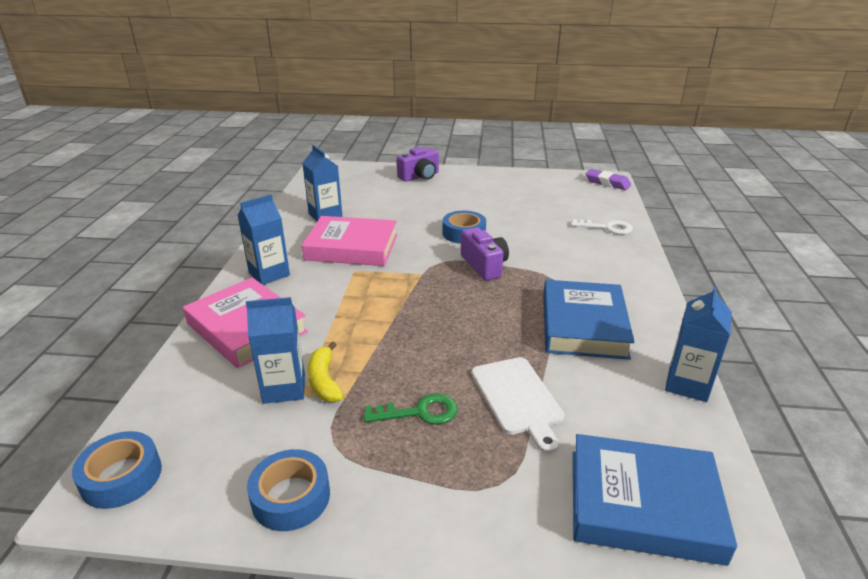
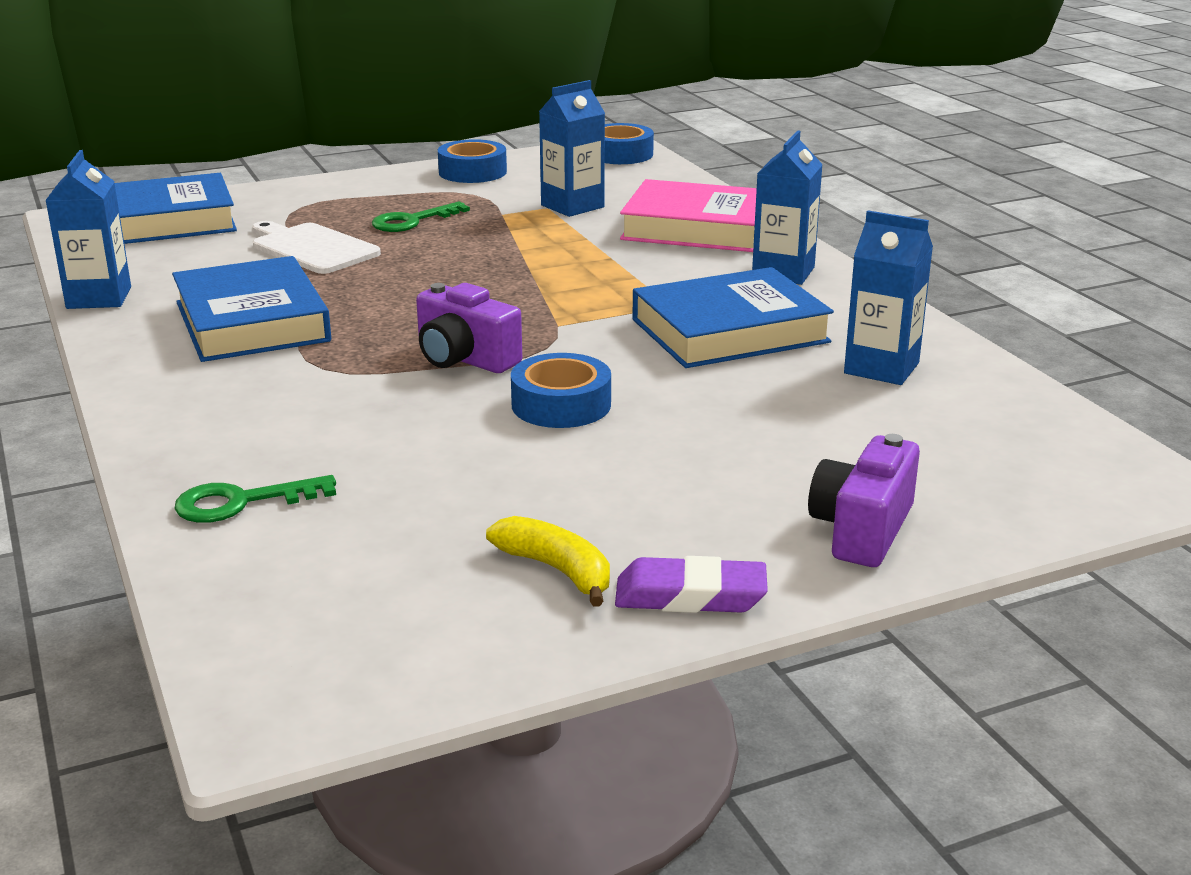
camera: 150 degrees right, 5 degrees down
pink book [302,216,397,266] -> blue book [632,267,834,368]
yellow banana [308,341,343,402] -> yellow banana moved to [486,516,610,607]
white key [571,219,633,234] -> green key [175,475,336,523]
purple eraser [586,169,631,190] -> purple eraser moved to [615,556,768,613]

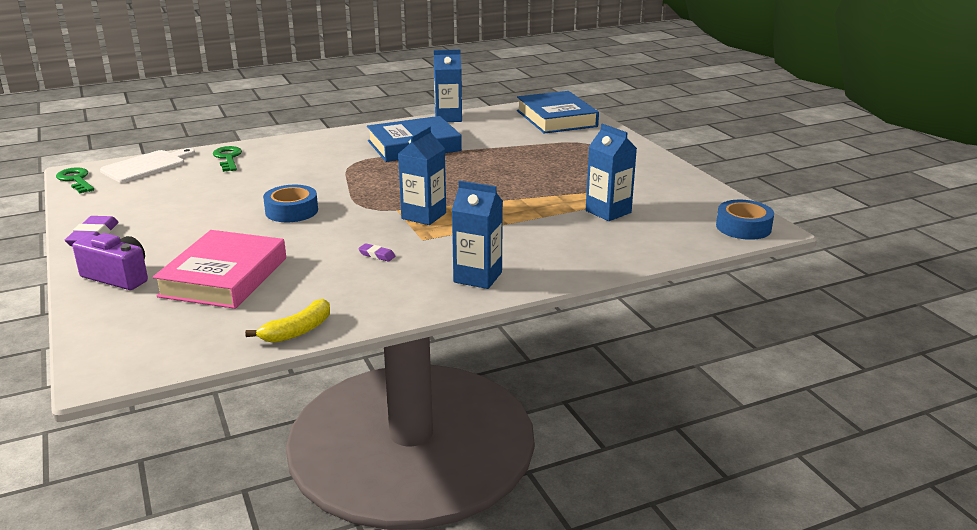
camera: 90 degrees right, 0 degrees up
white cutting board [252,221,381,274] -> white cutting board moved to [100,148,195,183]
green key [372,201,470,232] -> green key moved to [56,167,94,193]
purple camera [416,283,522,373] -> none
blue tape [438,139,507,183] -> none
yellow banana [486,516,610,607] -> yellow banana moved to [245,299,330,343]
pink book [620,179,757,252] -> pink book moved to [153,230,286,309]
blue book [632,267,834,368] -> purple eraser [358,243,395,261]
blue carton [844,211,933,385] -> blue carton moved to [398,126,446,225]

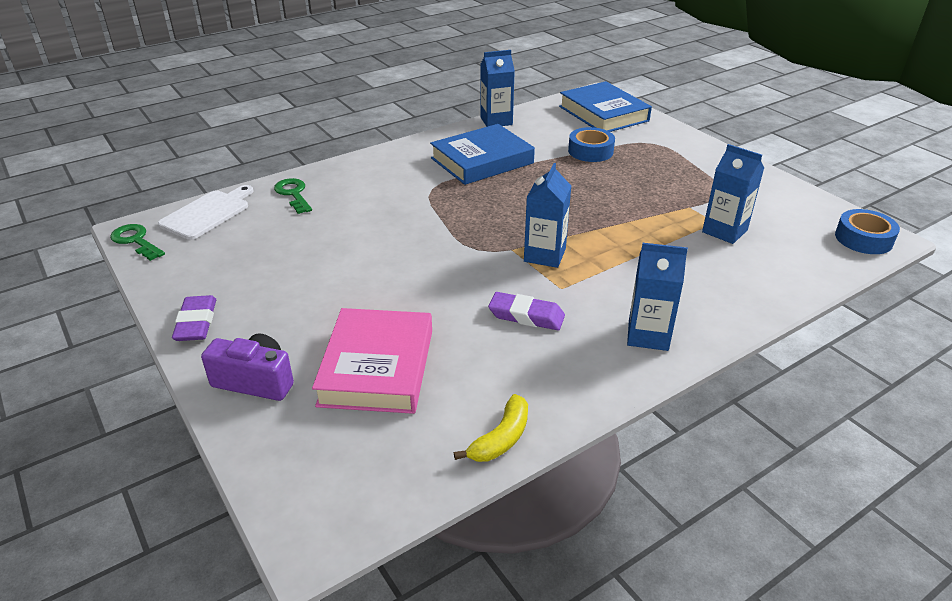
camera: 10 degrees left, 10 degrees up
blue tape [263,185,318,222] -> blue tape moved to [568,127,615,162]
purple eraser [358,243,395,261] -> purple eraser [488,292,565,330], size x1.87

